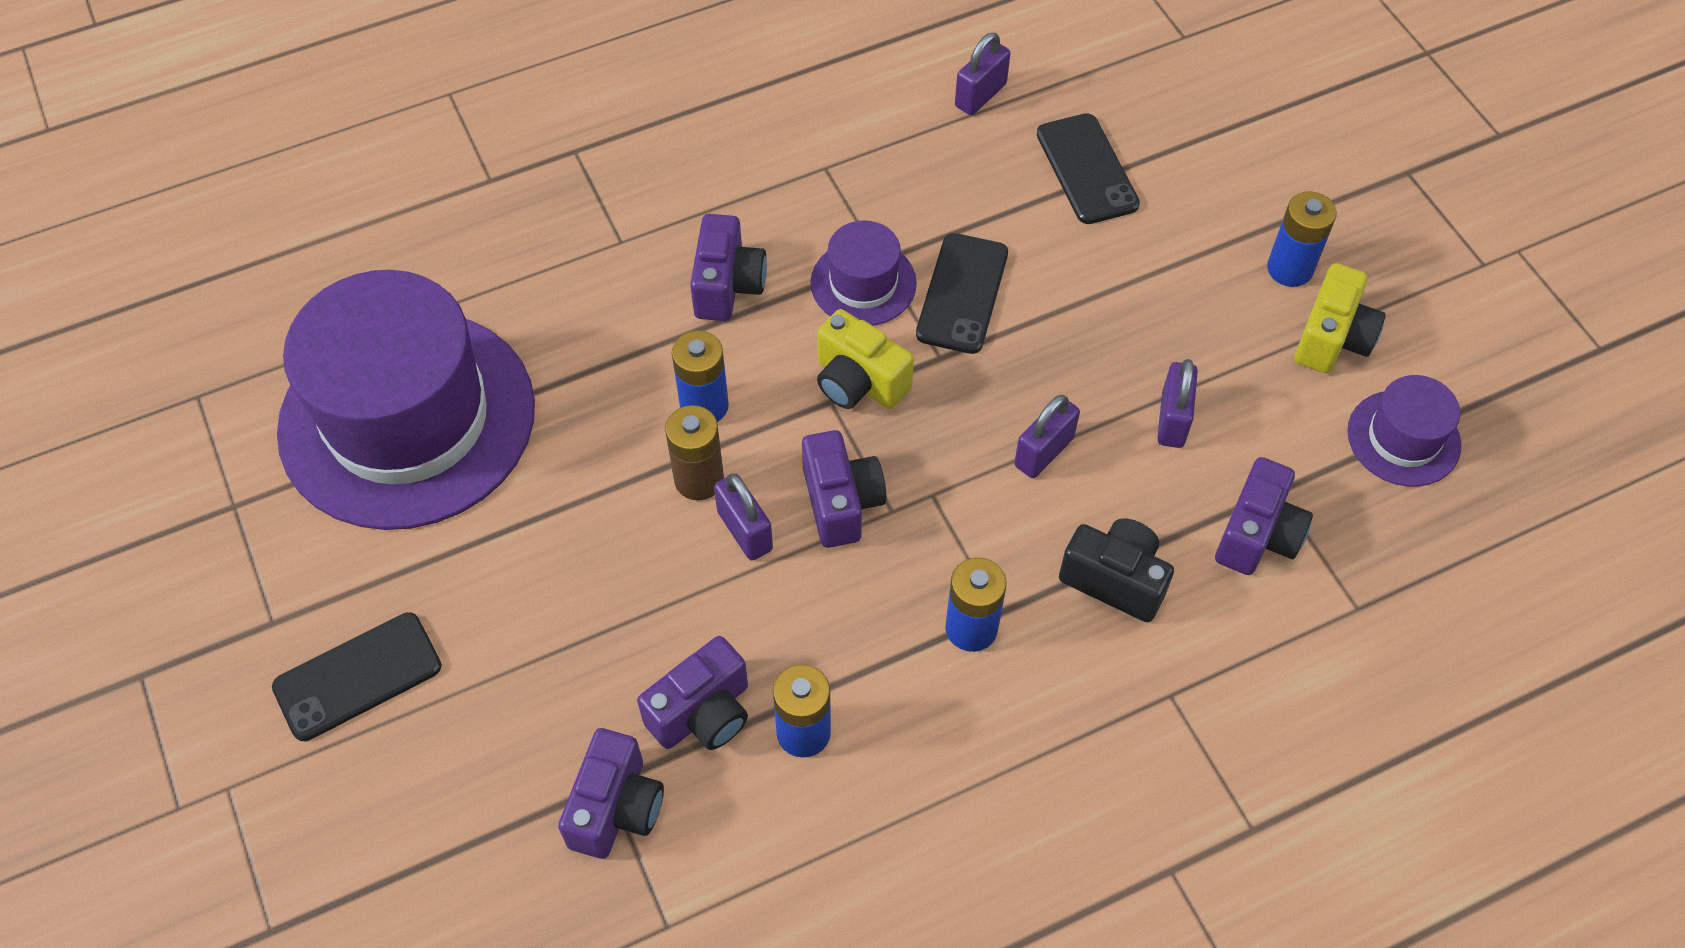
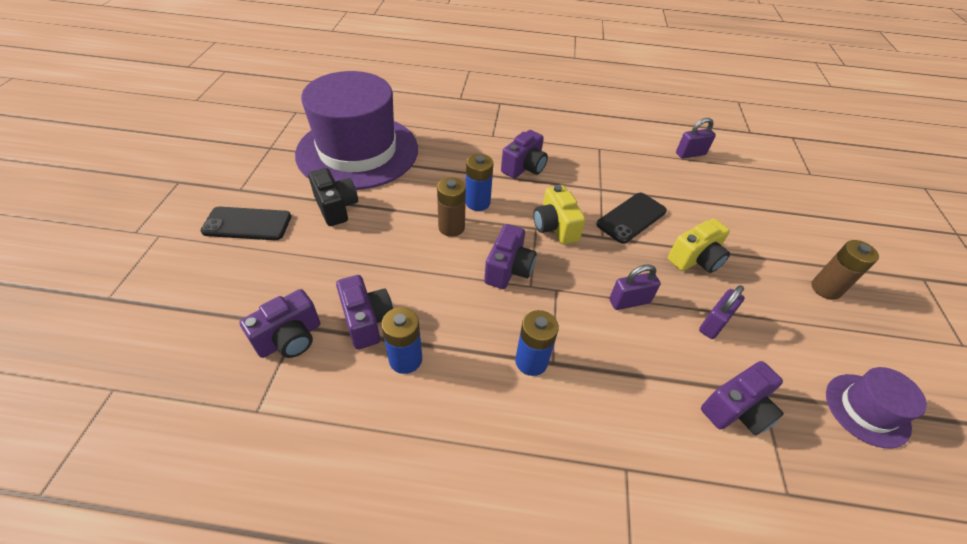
camera: 30 degrees right, 10 degrees down
purple camera [637,636,748,750] -> purple camera turned 105 degrees counterclockwise [336,275,393,350]
purple padlock [714,474,773,561] -> none
purple hat [811,220,917,326] -> none
black phone [1037,113,1140,224] -> none
black camera [1059,518,1174,623] -> black camera moved to [308,168,358,226]
blue battery [1267,191,1337,287] -> brown battery [811,240,879,300]
yellow camera [1294,263,1386,373] -> yellow camera moved to [668,218,730,273]

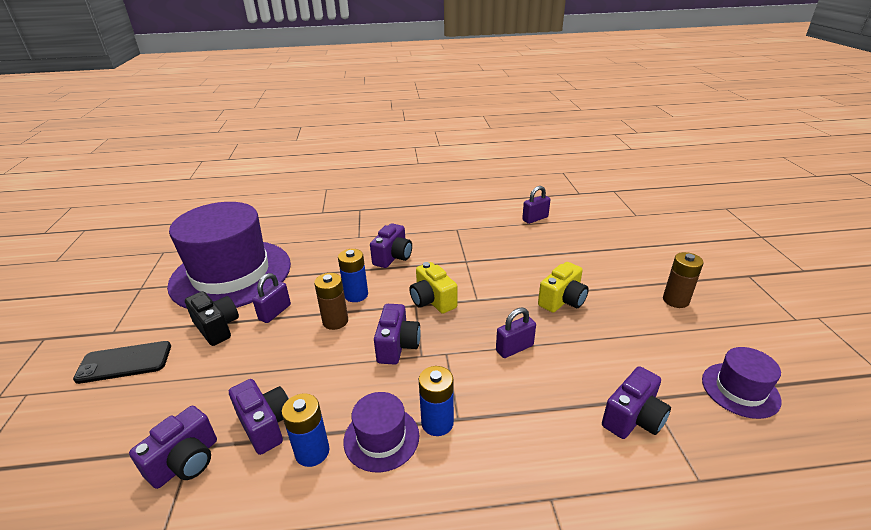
camera: 10 degrees left, 15 degrees down
black phone [596,193,667,244] -> none
purple padlock [699,285,744,339] -> purple padlock moved to [252,273,291,323]
none -> purple hat [343,392,419,472]

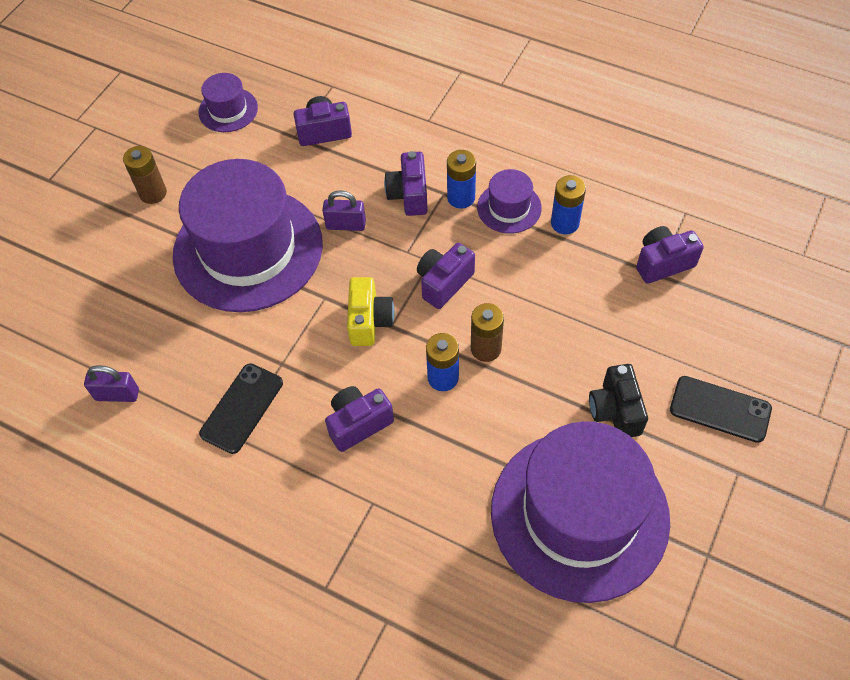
camera: 145 degrees left, 25 degrees up
purple camera [229,379,289,455] -> purple camera moved to [384,151,428,216]
purple padlock [252,273,291,323] -> none
yellow camera [538,262,589,313] -> purple hat [173,159,323,312]
none -> black phone [199,363,283,454]

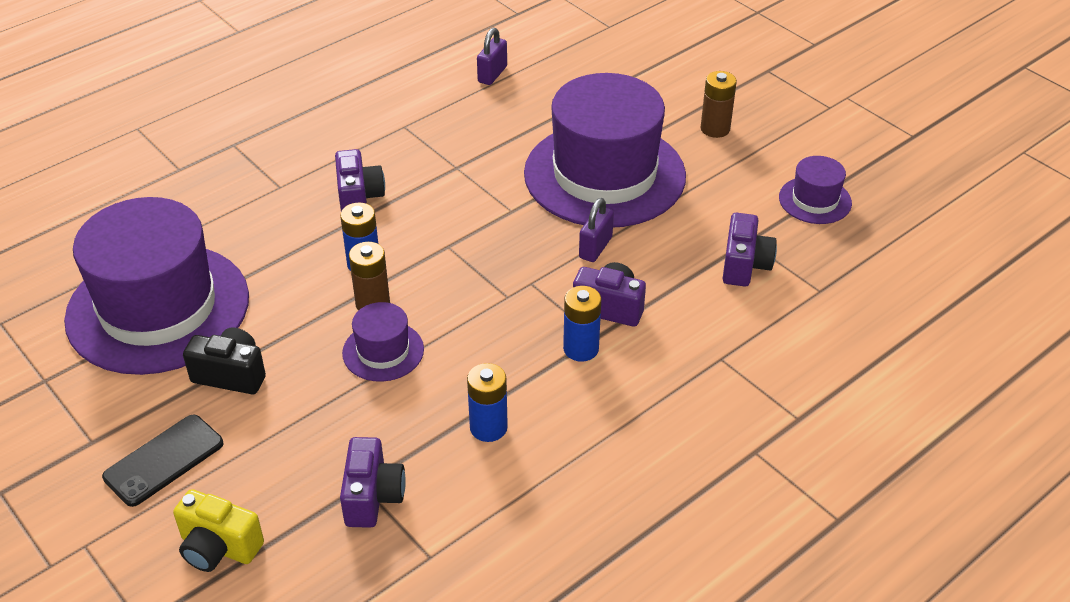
camera: 110 degrees right, 15 degrees down
black phone [199,363,283,454] -> none
yellow camera [347,277,395,346] -> yellow camera moved to [173,489,264,572]
purple camera [417,243,475,309] -> none
purple hat [477,169,542,234] -> purple hat moved to [342,302,424,382]

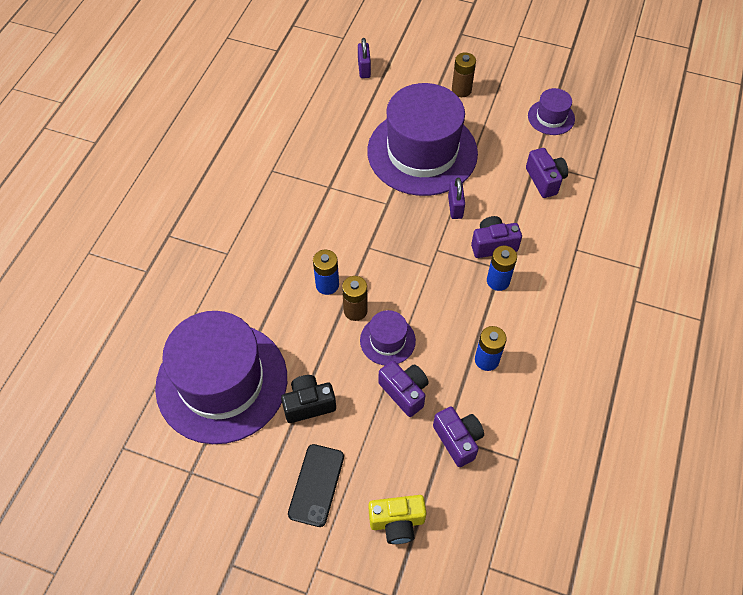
camera: 30 degrees left, 15 degrees up
purple camera [335,149,385,211] -> purple camera moved to [378,360,429,417]
purple padlock [477,28,507,85] -> purple padlock moved to [358,38,371,78]

